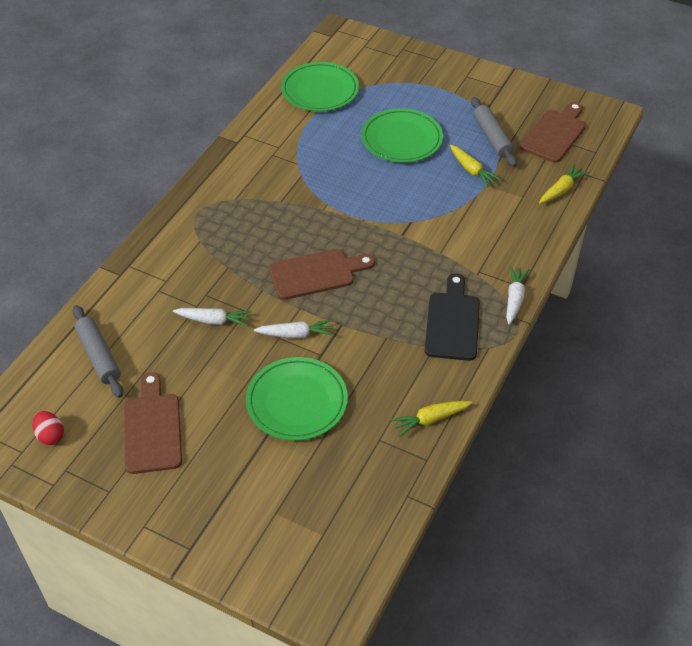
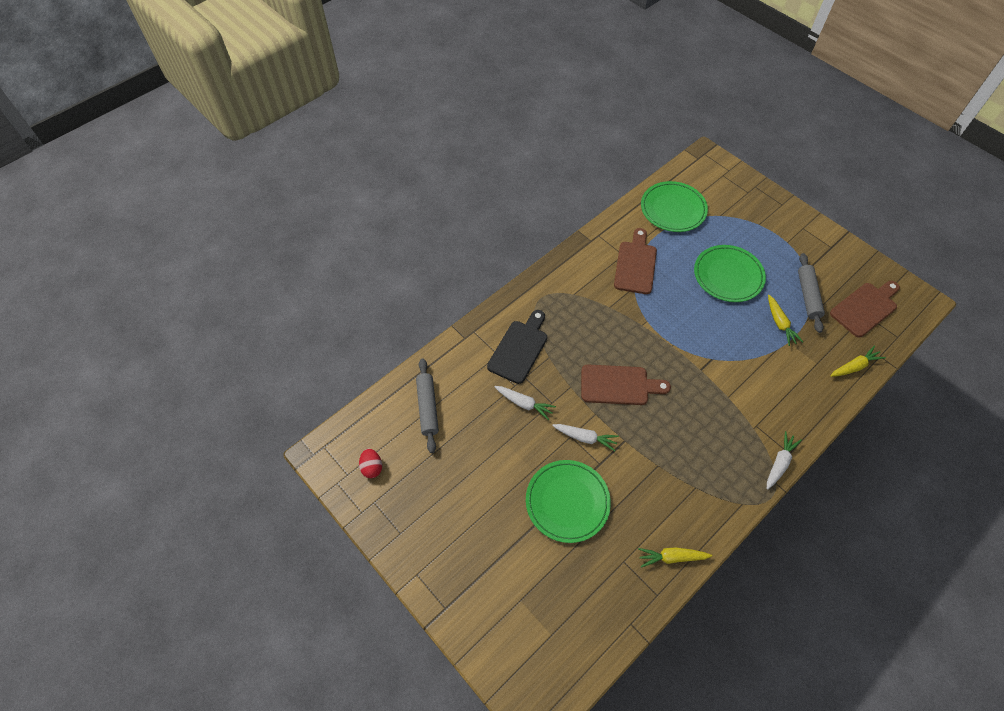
camera: 20 degrees right, 10 degrees up
brown cutting board [124,372,182,474] -> brown cutting board moved to [614,228,657,294]
black cutting board [425,274,480,361] -> black cutting board moved to [487,310,547,384]

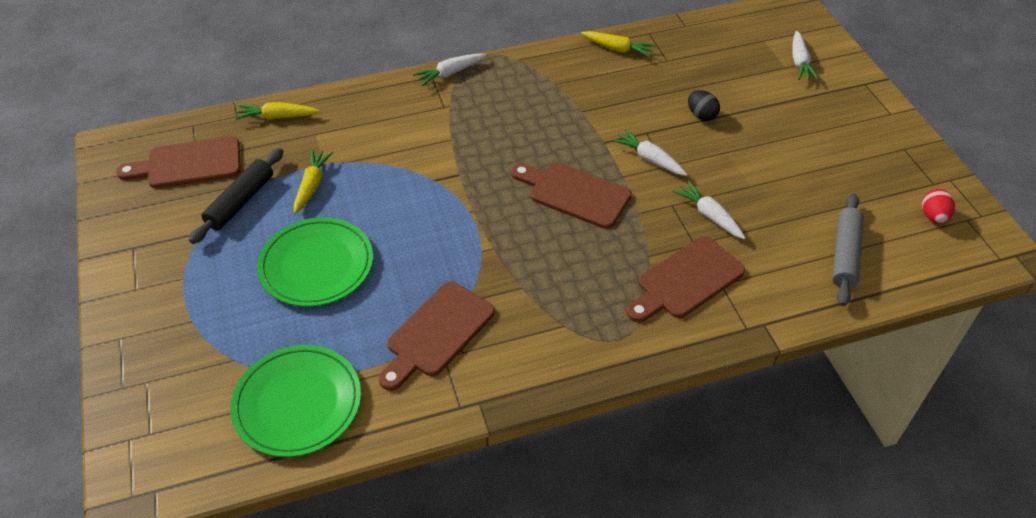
camera: 155 degrees left, 10 degrees down
black cutting board [487,310,547,384] -> brown cutting board [626,236,745,323]
green plate [526,460,611,543] -> black egg [688,90,720,121]
grey rolling pin [798,253,825,333] -> black rolling pin [189,148,283,244]
none -> white carrot [792,31,819,80]

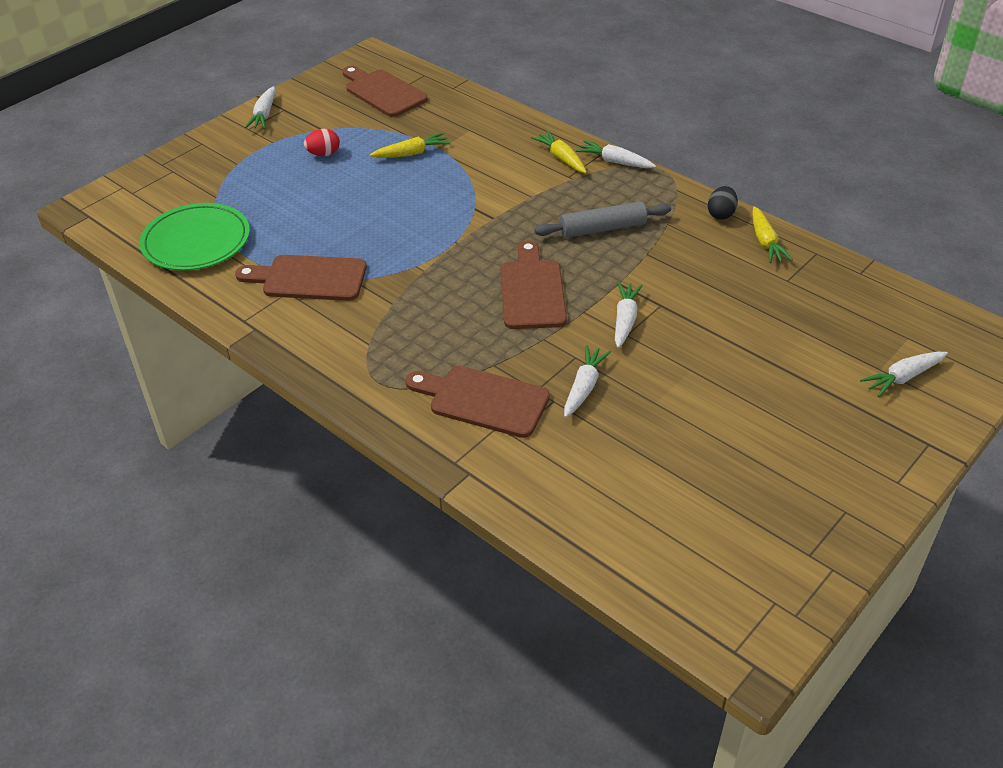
camera: 60 degrees right, 5 degrees down
black rolling pin [189,148,283,244] -> none
yellow carrot [235,102,319,120] -> yellow carrot moved to [531,131,587,173]
green plate [257,217,373,307] -> none
black egg [688,90,720,121] -> black egg moved to [708,186,738,220]
grey rolling pin [832,193,864,306] -> grey rolling pin moved to [534,201,671,238]
red egg [922,189,955,223] -> red egg moved to [304,129,340,156]
none -> white carrot [245,86,276,129]

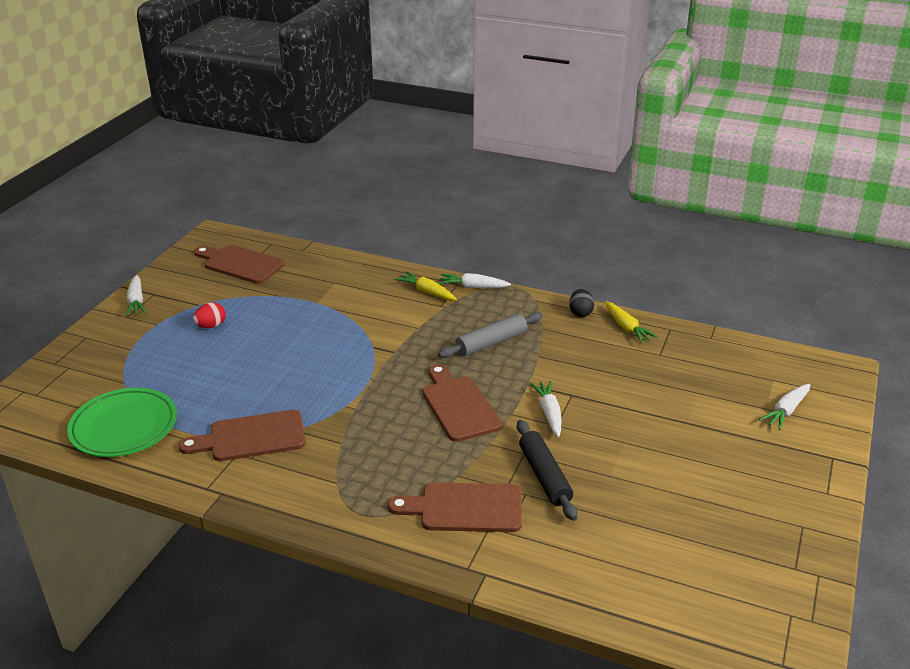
camera: 20 degrees left, 10 degrees down
yellow carrot [370,132,451,158] -> none
white carrot [564,345,611,418] -> black rolling pin [517,420,578,521]

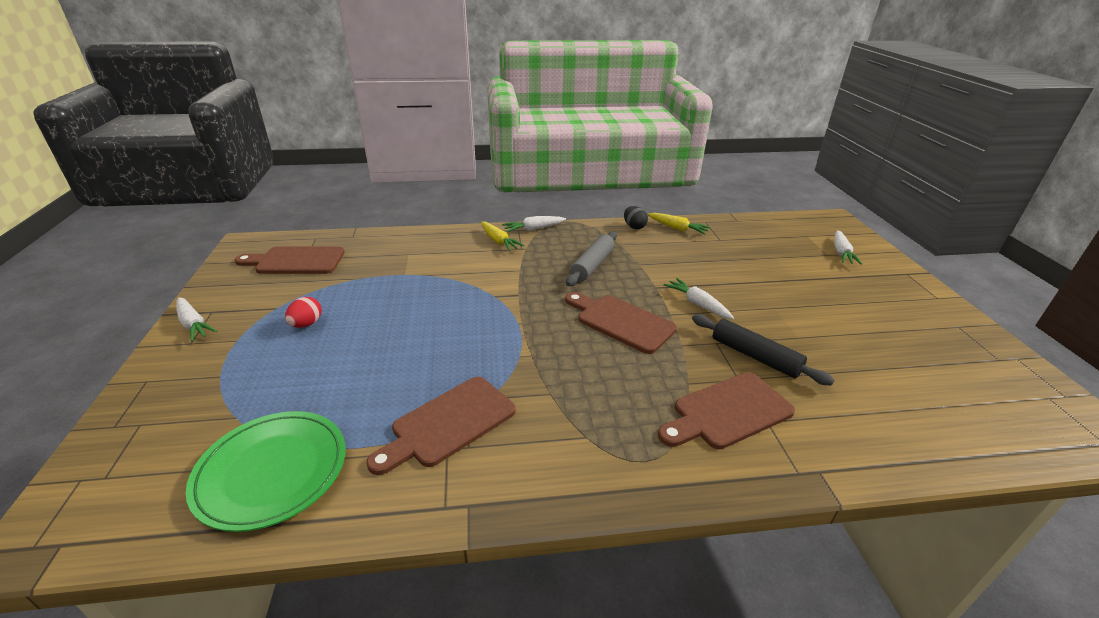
camera: 30 degrees left, 0 degrees up
yellow carrot [395,271,457,300] -> yellow carrot turned 135 degrees counterclockwise [481,222,525,251]

